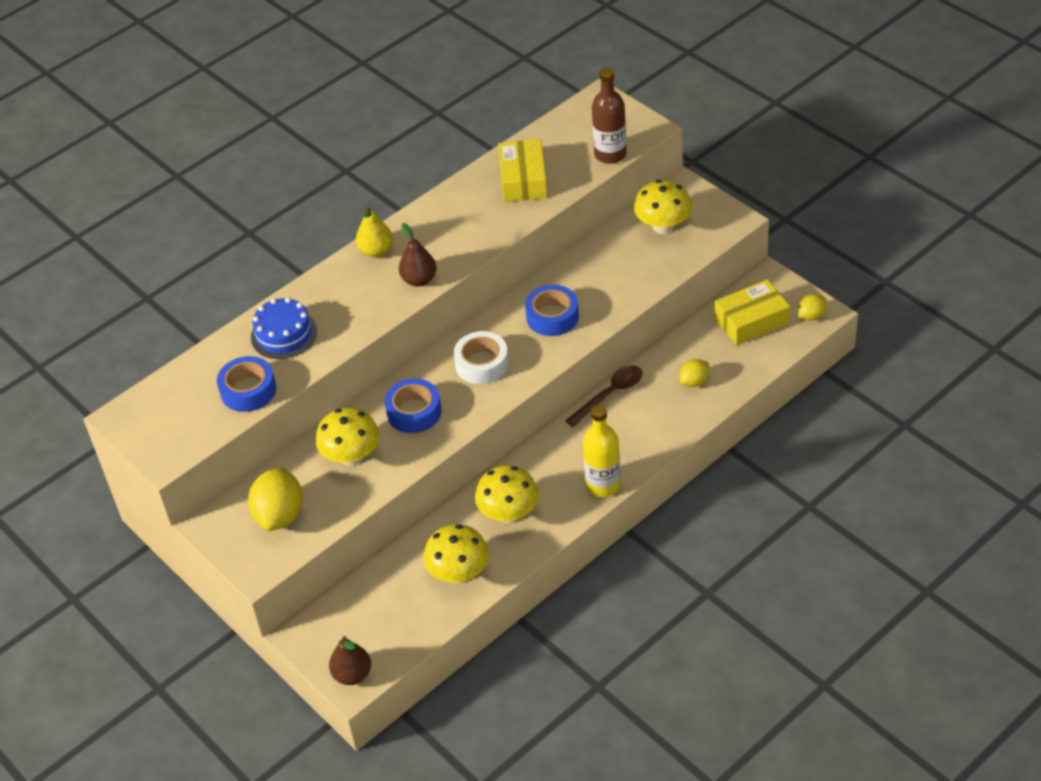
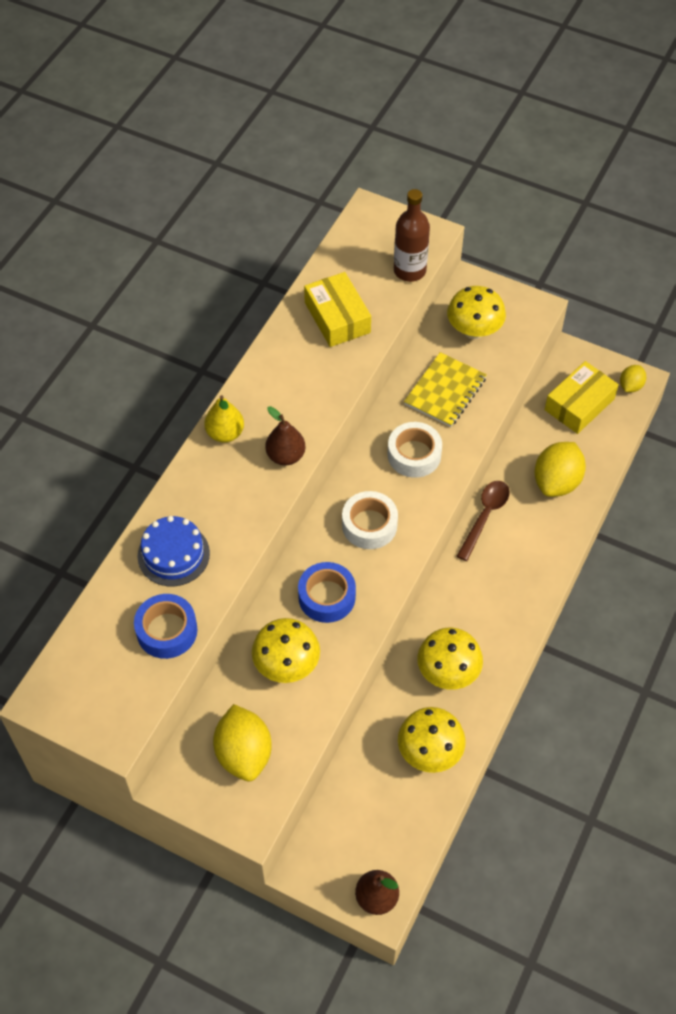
camera: 25 degrees left, 10 degrees up
blue tape [525,285,579,336] -> white tape [388,422,442,478]
yellow bottle [583,405,621,497] -> none
yellow lemon [680,359,709,387] -> yellow lemon [534,442,586,497], size x1.85
none -> yellow notebook [404,352,487,427]

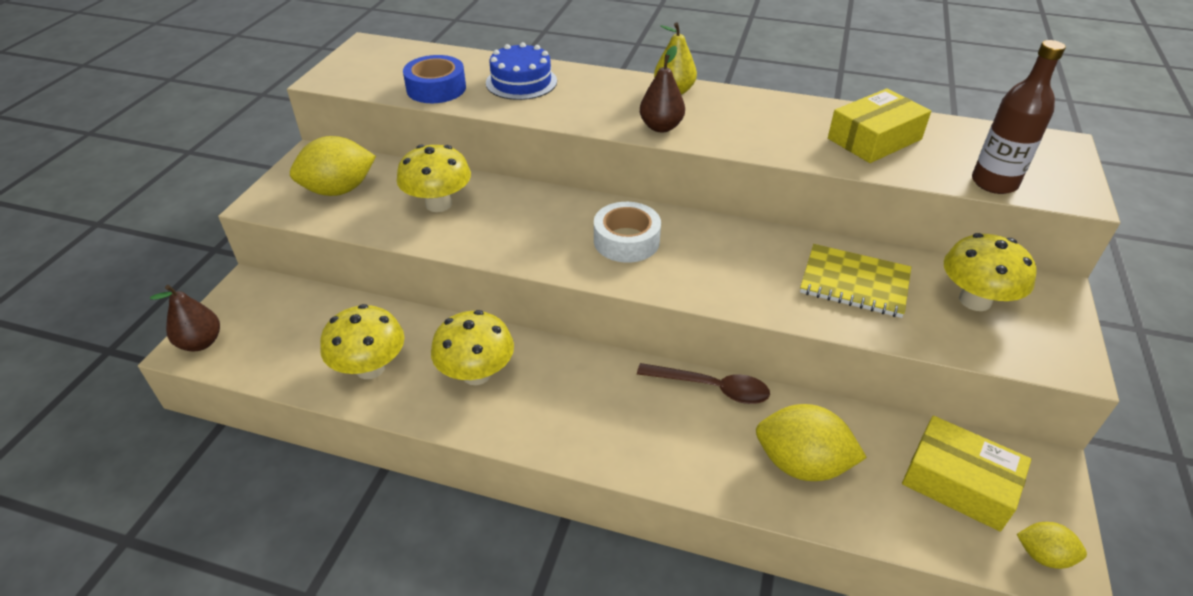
camera: 80 degrees right, 15 degrees down
blue tape [298,562,356,623] -> none
white tape [388,422,442,478] -> none

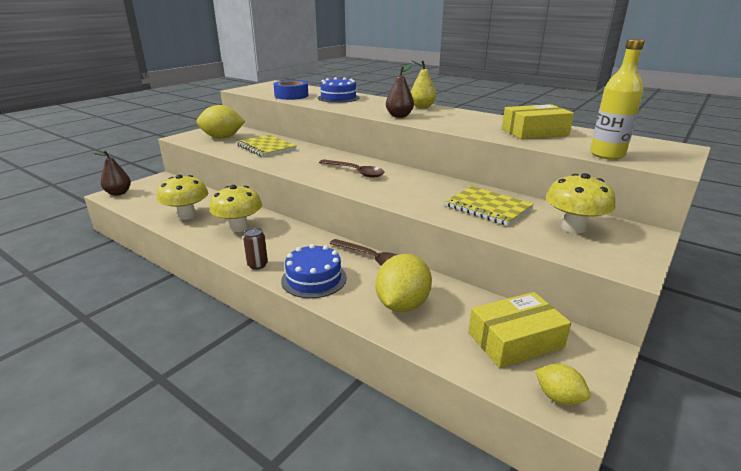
camera: 20 degrees right, 15 degrees down
yellow mushroom [397,144,471,212] -> yellow notebook [237,135,296,157]
white tape [594,202,661,263] -> brown spoon [319,160,384,178]
yellow lemon [756,404,867,481] -> yellow lemon turned 75 degrees clockwise [375,254,432,312]
yellow box [902,416,1031,532] -> yellow box turned 75 degrees counterclockwise [469,292,571,368]
brown bottle [972,40,1066,194] -> yellow bottle [590,39,645,160]
none -> brown can [243,228,268,269]
none -> blue cake [281,244,347,298]

